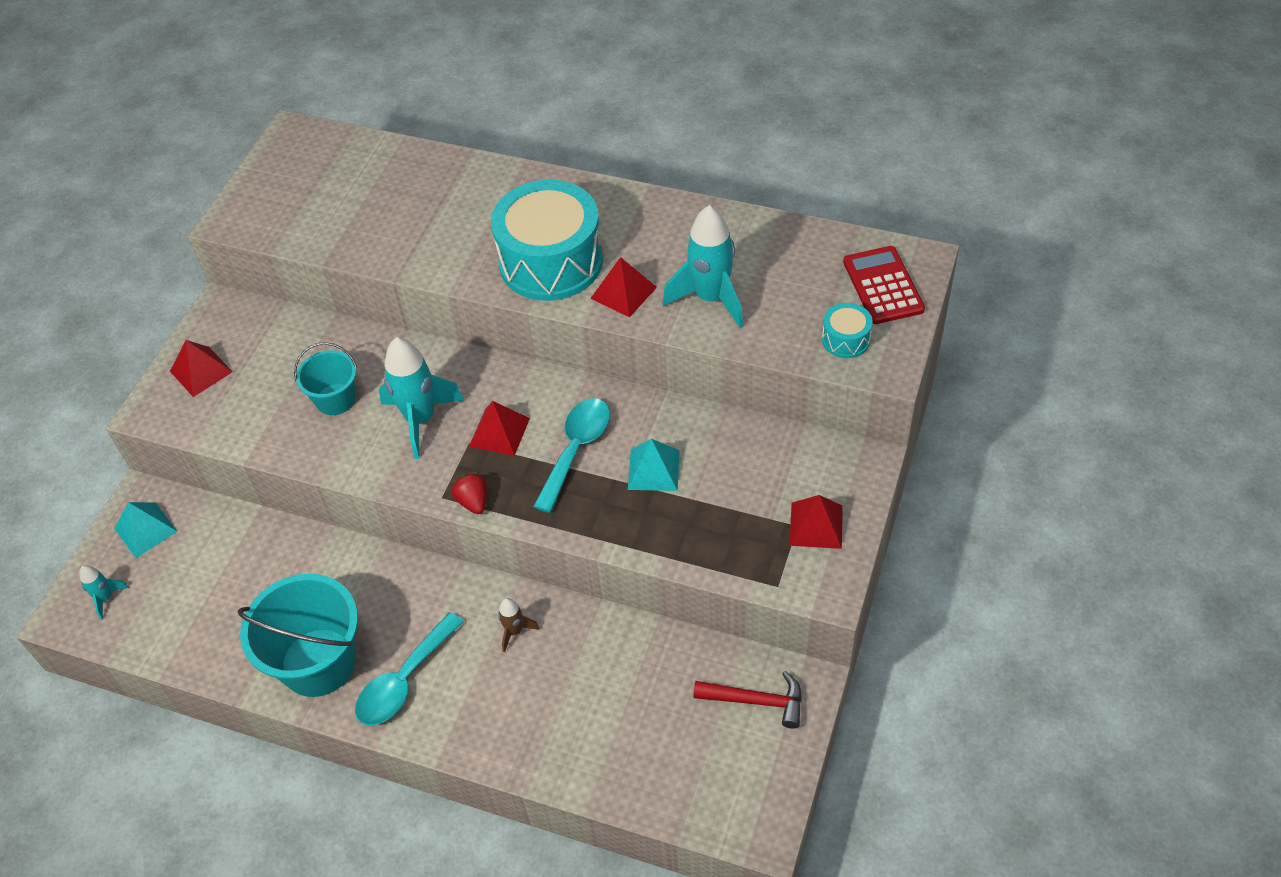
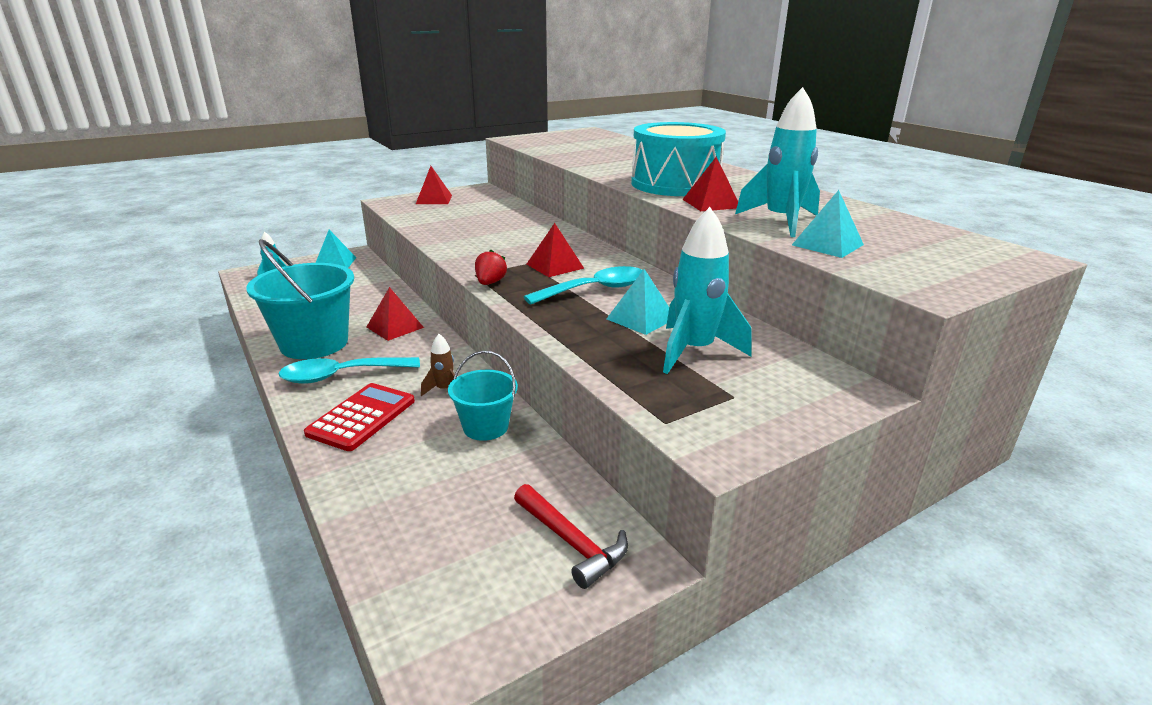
camera: 35 degrees right, 25 degrees down
turquoise bucket [294,342,357,415] -> turquoise bucket moved to [448,351,518,441]
turquoise rocket [379,337,465,459] -> turquoise rocket moved to [663,207,752,374]
red pyramid [790,495,843,549] -> red pyramid moved to [367,287,424,341]
turquoise drum [822,303,873,358] -> none
red calculator [843,246,925,324] -> red calculator moved to [304,383,415,451]
none -> turquoise pyramid [792,190,864,258]

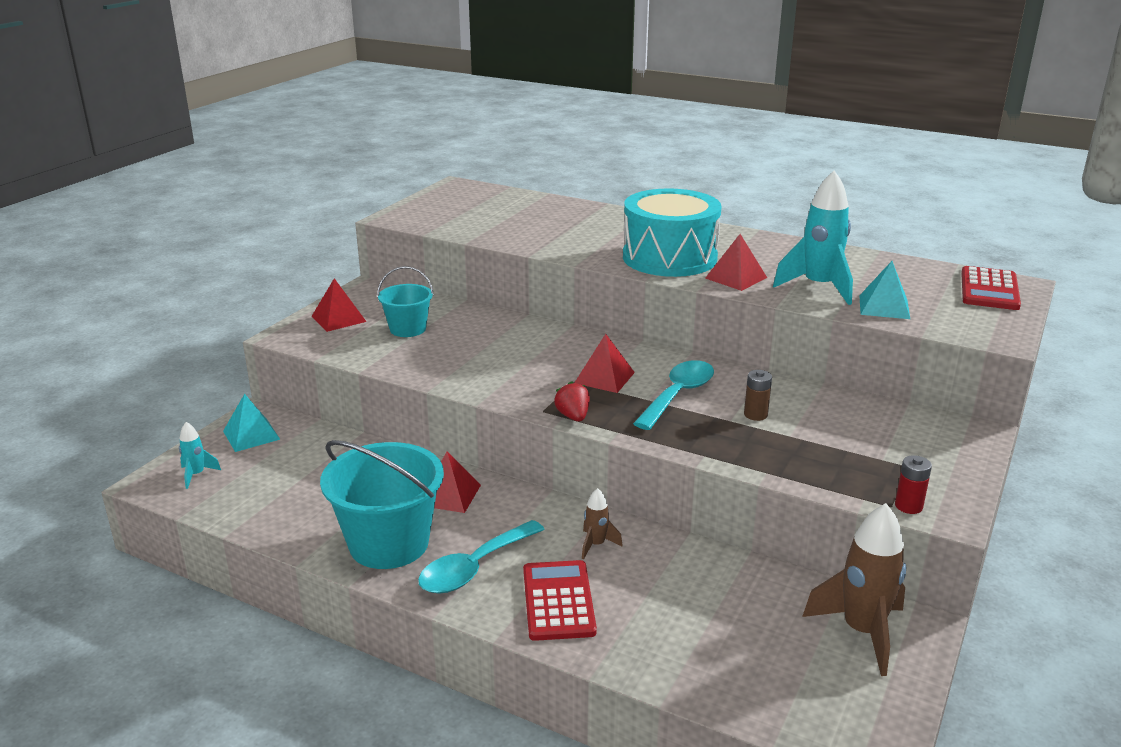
camera: 30 degrees left, 0 degrees up
turquoise bucket [448,351,518,441] -> turquoise bucket moved to [377,266,434,337]
red hammer [514,484,628,589] -> brown rocket [802,503,906,676]
turquoise pyramid [606,269,669,335] -> brown battery [744,370,772,421]
turquoise rocket [663,207,752,374] -> none
none -> red battery [895,455,932,514]
none -> red calculator [961,266,1021,310]

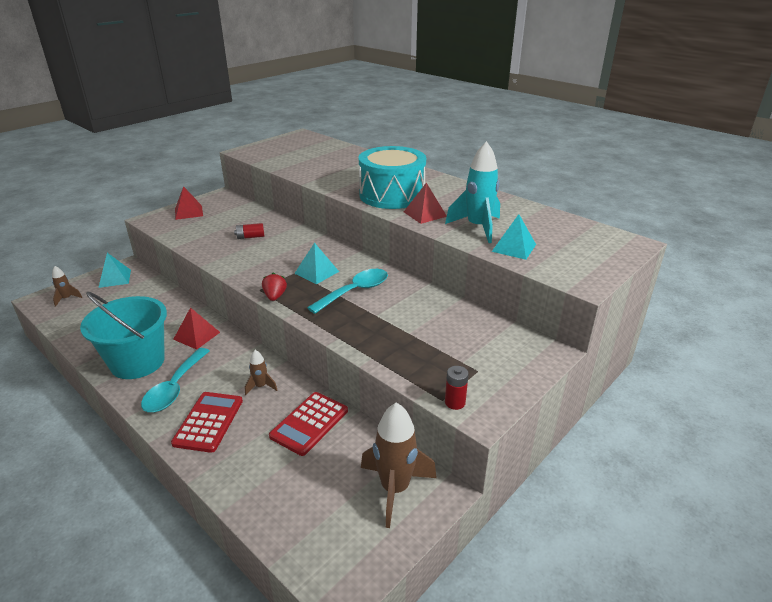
camera: 15 degrees right, 5 degrees up
turquoise rocket [179,422,221,489] -> brown rocket [52,266,83,307]
turquoise bucket [377,266,434,337] -> none
turquoise spoon [418,520,545,594] -> turquoise spoon turned 45 degrees counterclockwise [141,348,209,412]
red pyramid [574,334,635,393] -> turquoise pyramid [294,242,339,284]
brown battery [744,370,772,421] -> none
red calculator [961,266,1021,310] -> red calculator moved to [269,392,348,456]
none -> red battery [234,223,264,239]

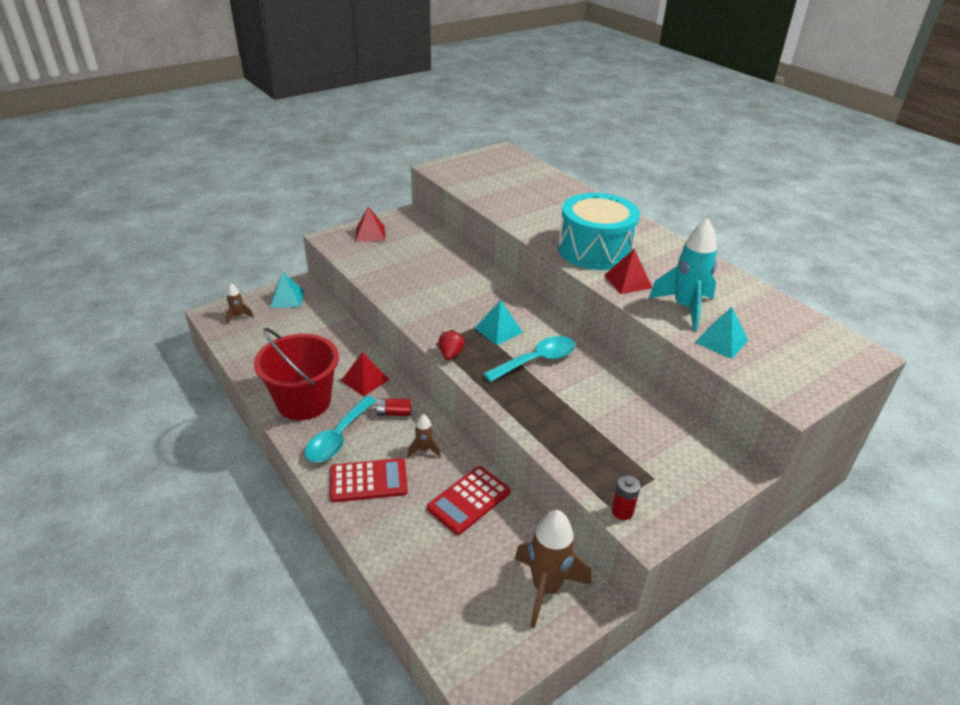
camera: 10 degrees right, 5 degrees up
turquoise bucket [80,292,167,379] -> red bucket [254,328,339,420]
red calculator [171,392,243,453] -> red calculator turned 60 degrees clockwise [330,458,408,502]
red battery [234,223,264,239] -> red battery moved to [374,398,411,416]

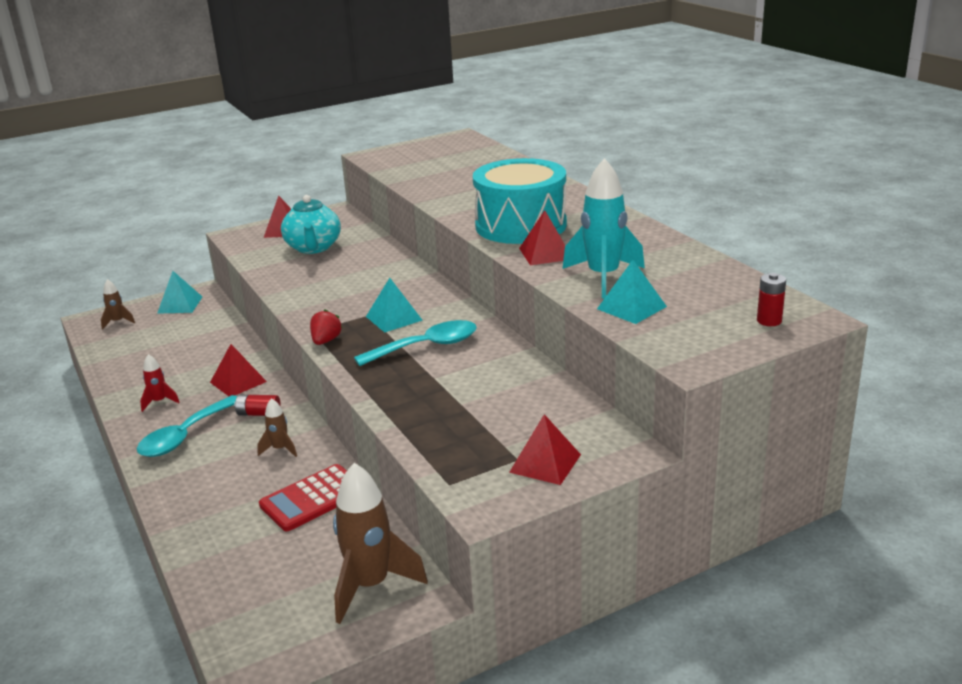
camera: 10 degrees right, 10 degrees down
red bucket [254,328,339,420] -> red rocket [140,354,180,412]
red calculator [330,458,408,502] -> none
red battery [612,475,640,520] -> red battery moved to [757,273,786,326]
none -> turquoise teapot [281,195,341,254]
none -> red pyramid [509,414,581,485]

